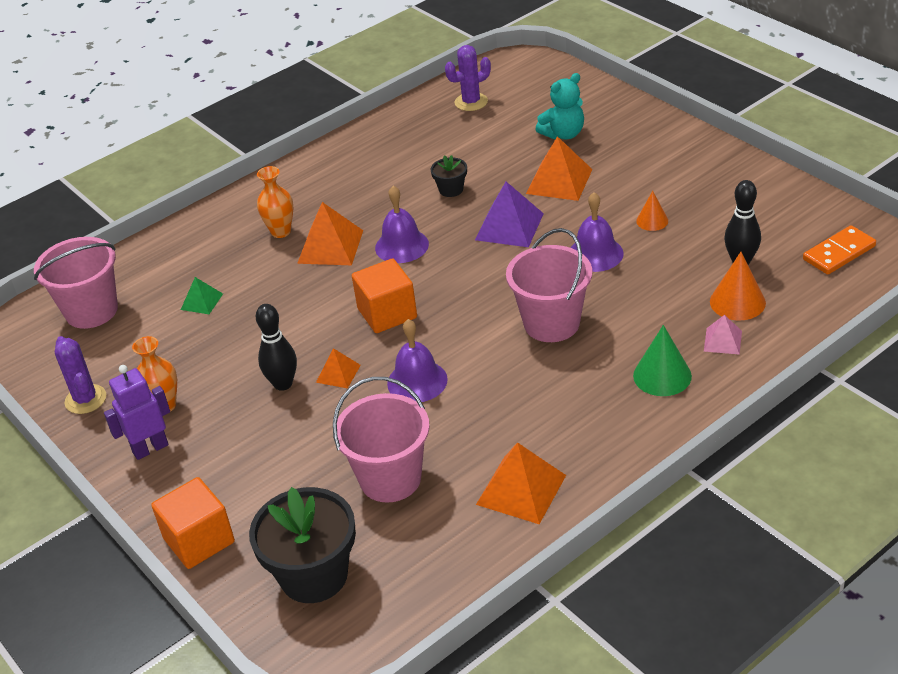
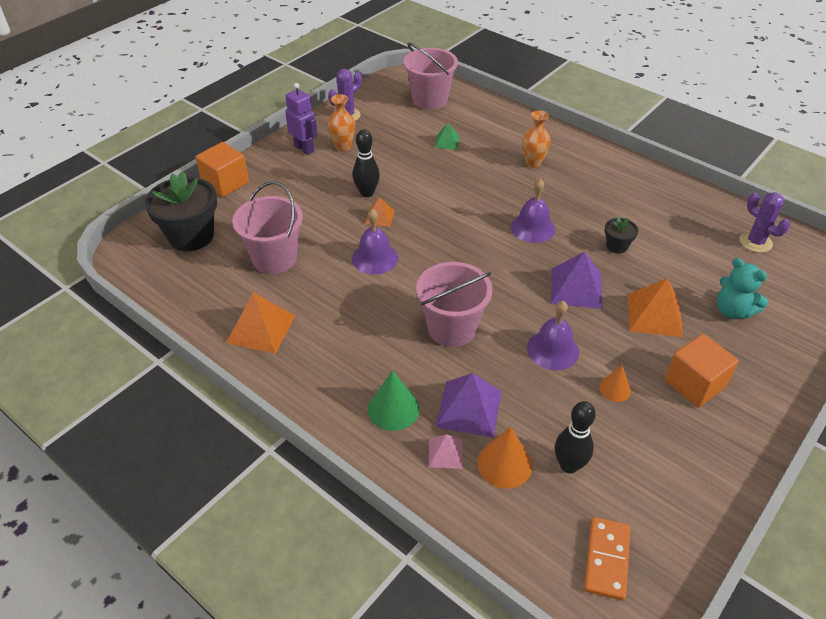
camera: 75 degrees right, 5 degrees up
orange pyramid [297,202,363,265] -> none
orange cube [352,258,417,333] -> orange cube moved to [664,334,739,408]
orange domino [803,225,876,275] -> orange domino turned 60 degrees clockwise [584,517,631,600]
none -> purple pyramid [436,373,502,438]

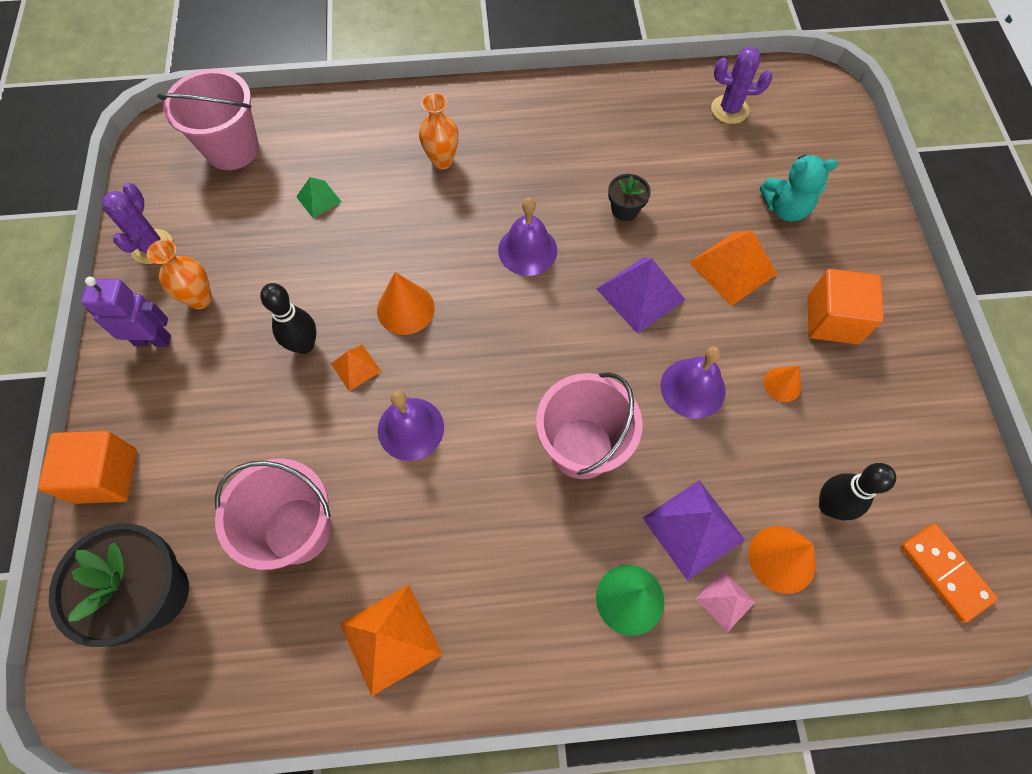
camera: 45 degrees left, 20 degrees up
none -> orange cone [377,272,435,335]

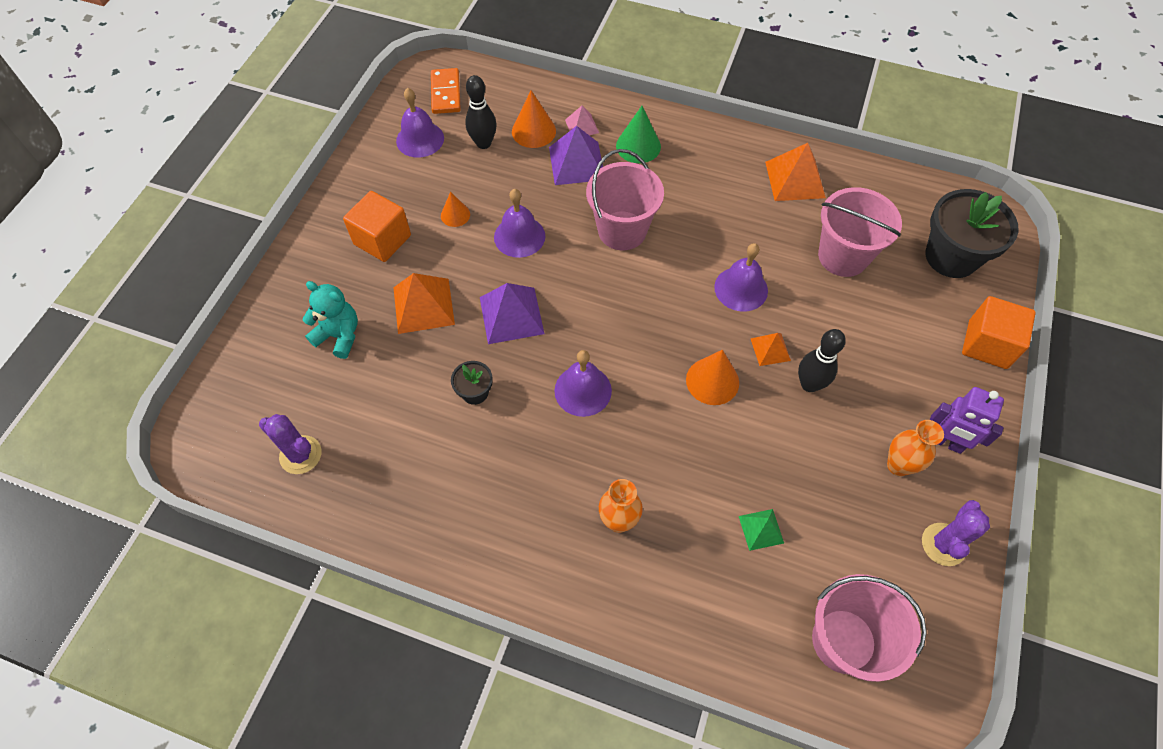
camera: 155 degrees left, 5 degrees down
none -> purple bell [396,88,444,158]

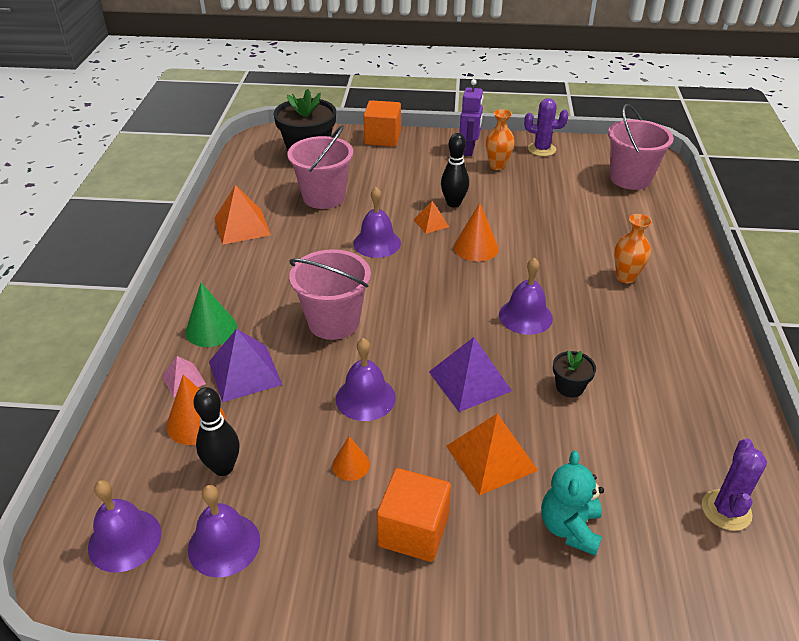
camera: 105 degrees left, 20 degrees down
orange domino [431,68,461,114] -> purple bell [88,480,161,573]
green pyramid [739,509,784,551] -> none

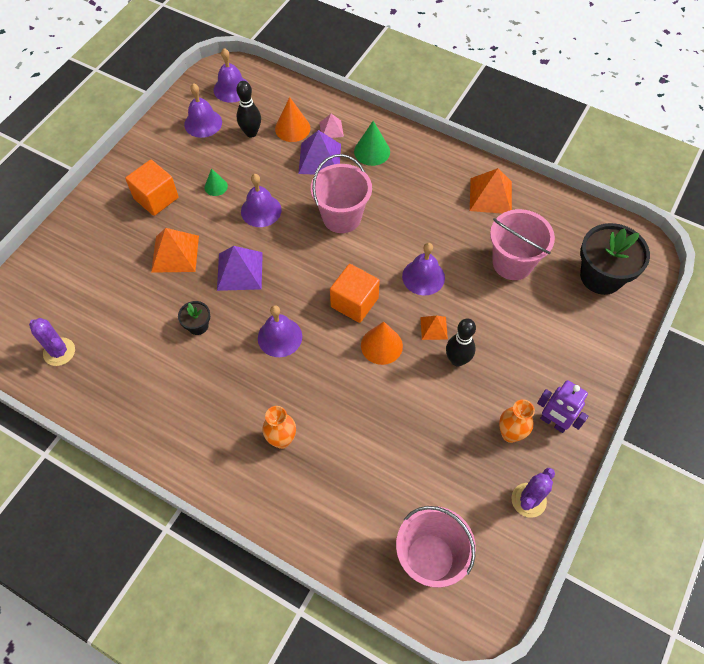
camera: 115 degrees right, 20 degrees up
orange cone [332,436,370,481] -> green cone [204,168,228,196]
orange cube [363,100,401,147] -> orange cube moved to [330,264,380,323]
turquoise teddy bear [541,451,604,556] -> none

